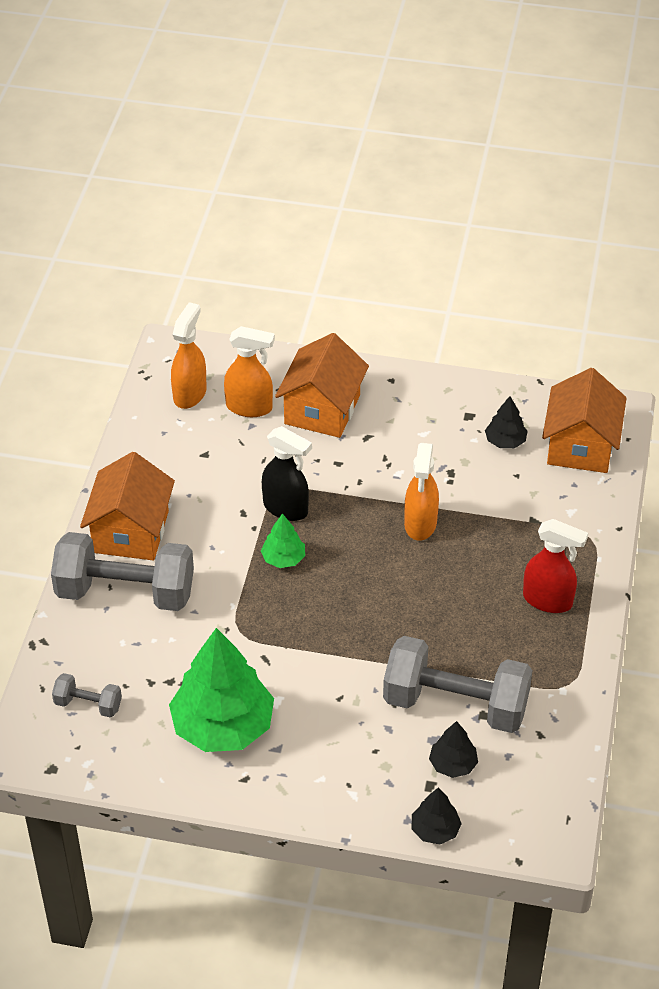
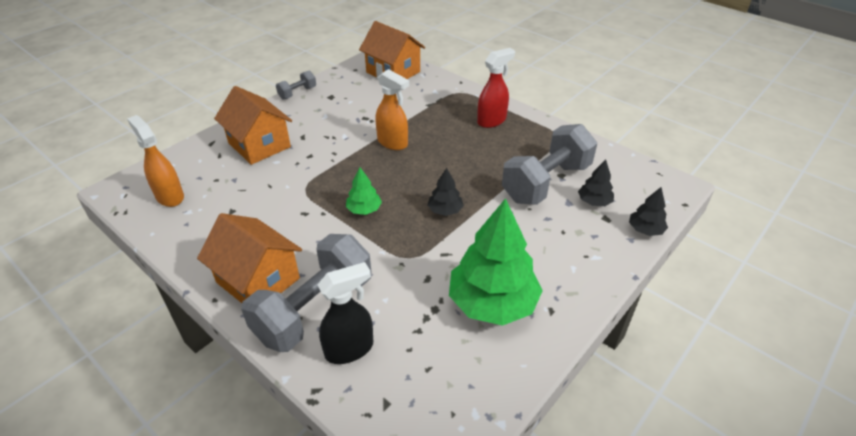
camera: 60 degrees left, 5 degrees down
grey dumbbell [52,673,122,718] -> grey dumbbell moved to [276,71,316,100]
orange spray bottle [224,326,275,417] -> none
black spray bottle [262,426,312,521] -> black spray bottle moved to [318,262,373,364]
black tree [485,396,528,448] -> black tree moved to [428,168,464,216]

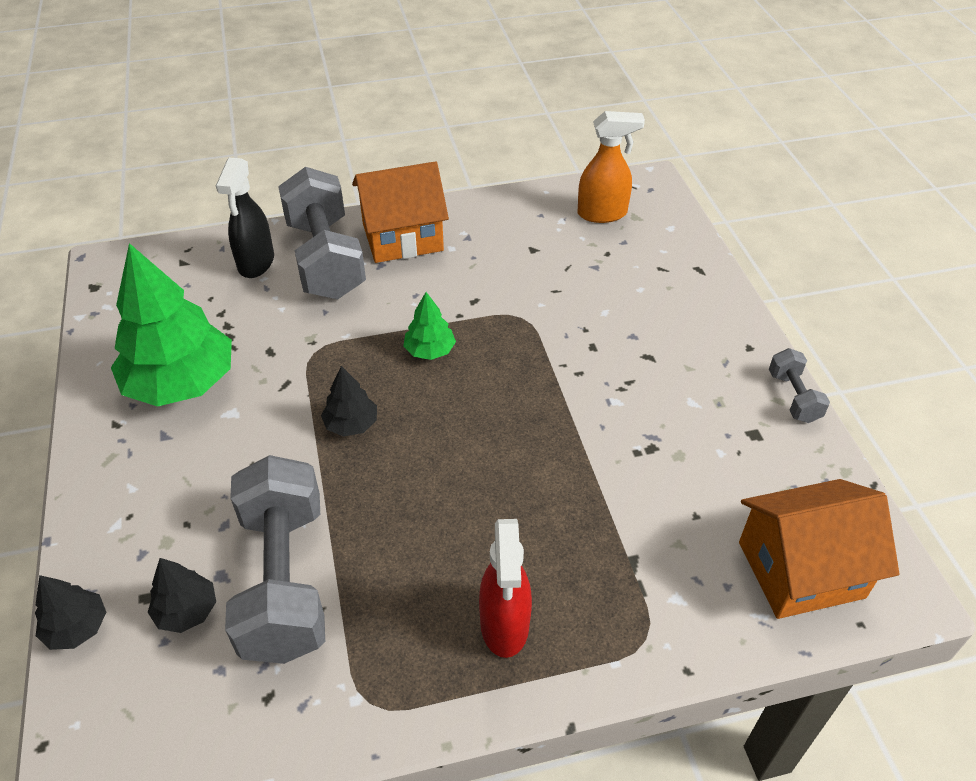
camera: 125 degrees right, 5 degrees up
orange house [214,86,292,165] -> none
orange spray bottle [375,69,409,150] -> none

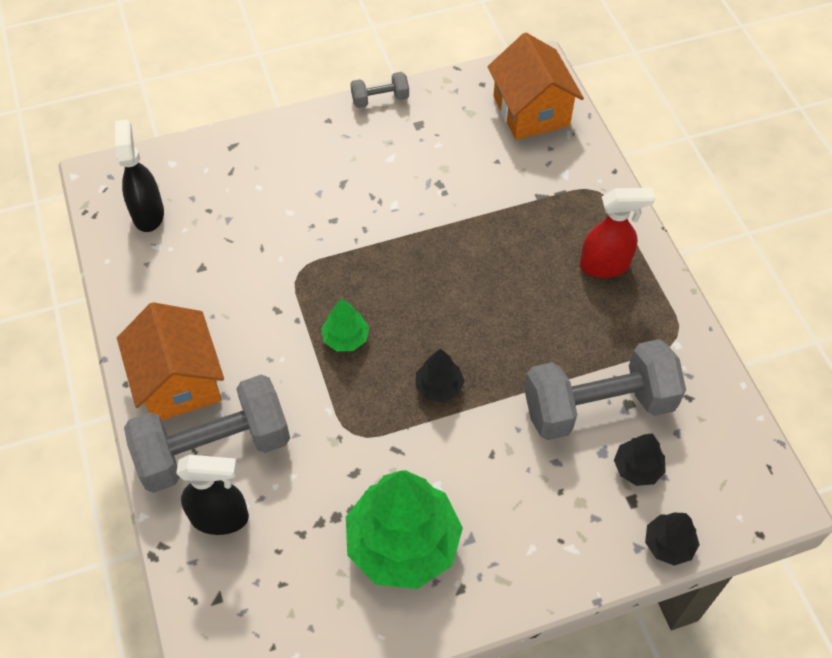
camera: 95 degrees left, 10 degrees up
orange spray bottle [578,111,645,223] -> black spray bottle [115,119,164,232]

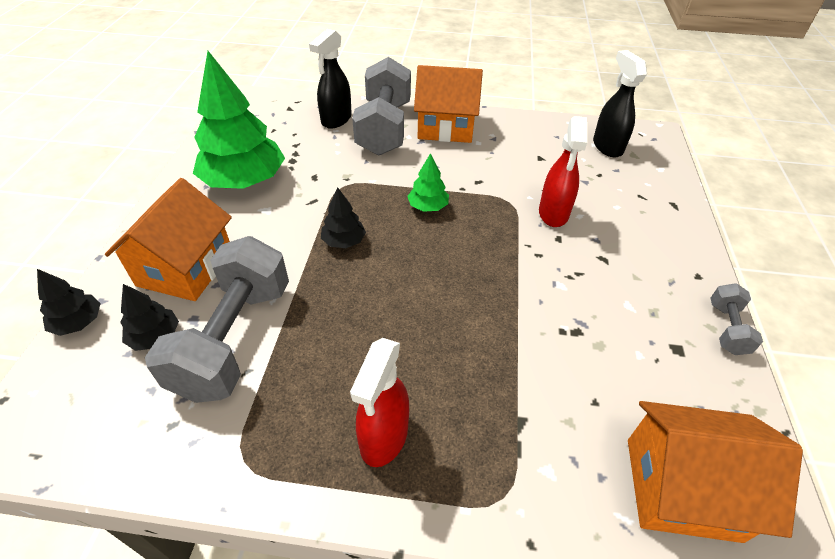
camera: 115 degrees right, 10 degrees down
black spray bottle [115,119,164,232] -> black spray bottle turned 120 degrees counterclockwise [593,50,647,157]
none -> orange house [105,178,232,301]
none -> red spray bottle [539,116,587,227]

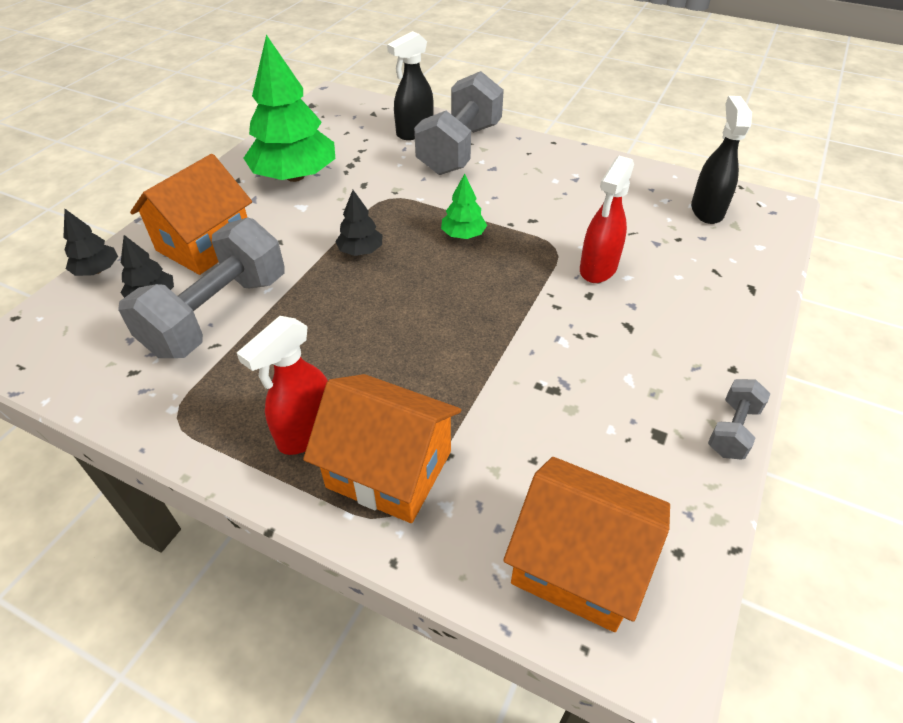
camera: 20 degrees right, 0 degrees up
orange house [414,65,483,143] -> orange house moved to [303,374,461,523]

